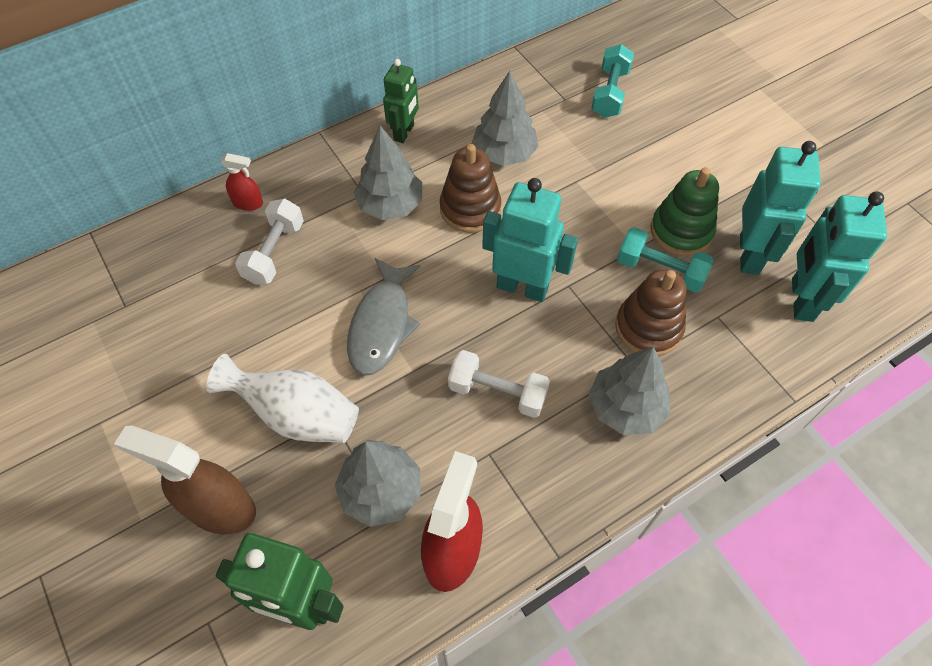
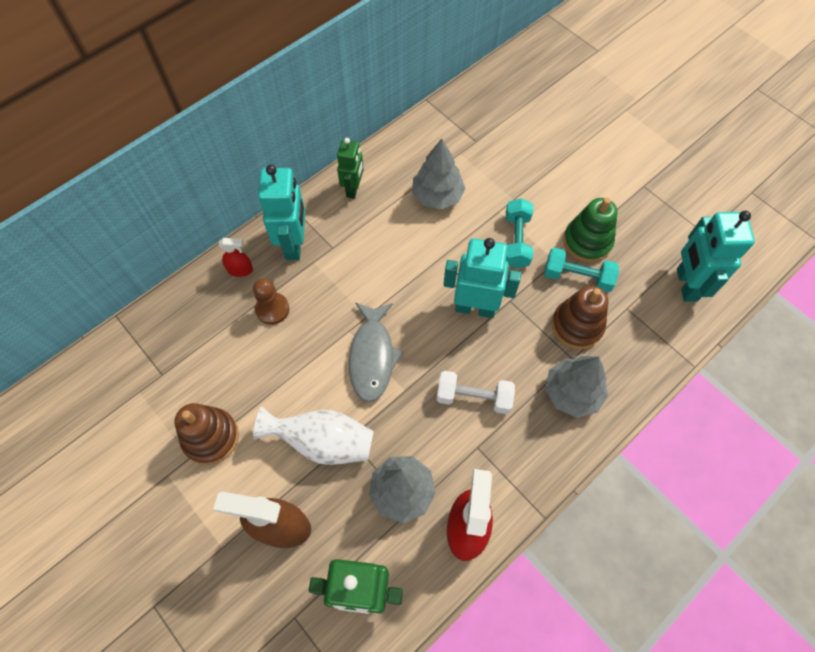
camera: 10 degrees left, 5 degrees up
white dumbbell [235,199,304,285] -> brown pawn [253,278,289,325]
grey tree [354,126,422,220] -> none
brown stacking toy [440,144,501,233] -> brown stacking toy moved to [175,403,239,465]
turquoise dumbbell [591,44,634,118] -> turquoise dumbbell moved to [506,198,533,268]
turquoise robot [740,141,821,275] -> turquoise robot moved to [258,165,305,260]

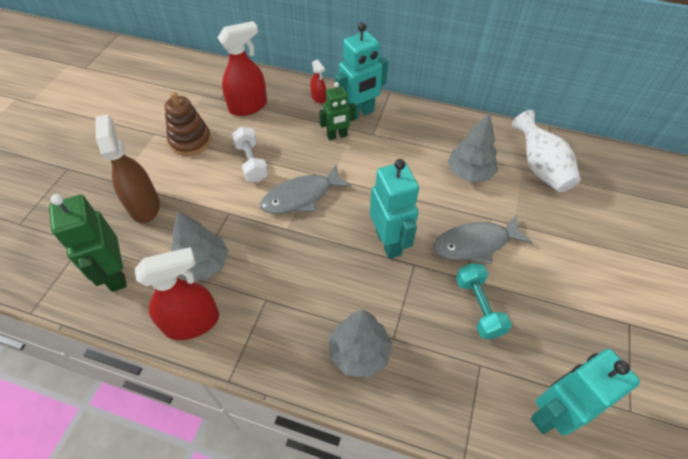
camera: 60 degrees right, 10 degrees down
brown pawn [253,278,289,325] -> none
white vase [253,407,374,465] -> white vase moved to [512,110,581,192]
green robot [337,138,364,199] -> green robot moved to [319,82,356,140]
white dumbbell [437,371,515,414] -> white dumbbell moved to [232,127,268,182]
turquoise dumbbell [506,198,533,268] -> grey fish [433,215,533,264]
brown stacking toy [552,286,608,349] -> none
green stacking toy [563,198,617,263] -> none
none -> red spray bottle [217,21,267,116]

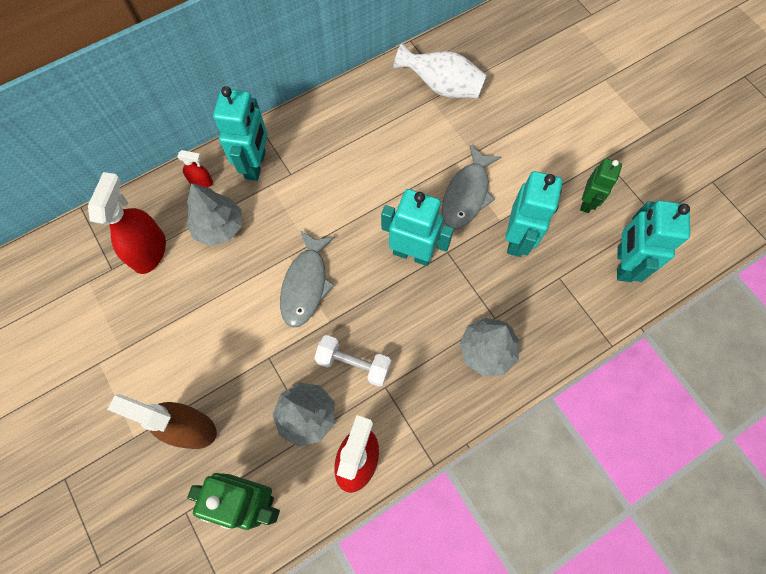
camera: 50 degrees left, 15 degrees up
brown stacking toy [165,92,211,156] -> none
white dumbbell [232,127,268,182] -> white dumbbell moved to [314,335,391,387]
green robot [319,82,356,140] -> green robot moved to [580,158,622,213]
grey tree [448,113,498,182] -> grey tree moved to [186,183,242,246]
turquoise dumbbell [456,263,512,339] -> turquoise robot [505,171,563,257]

